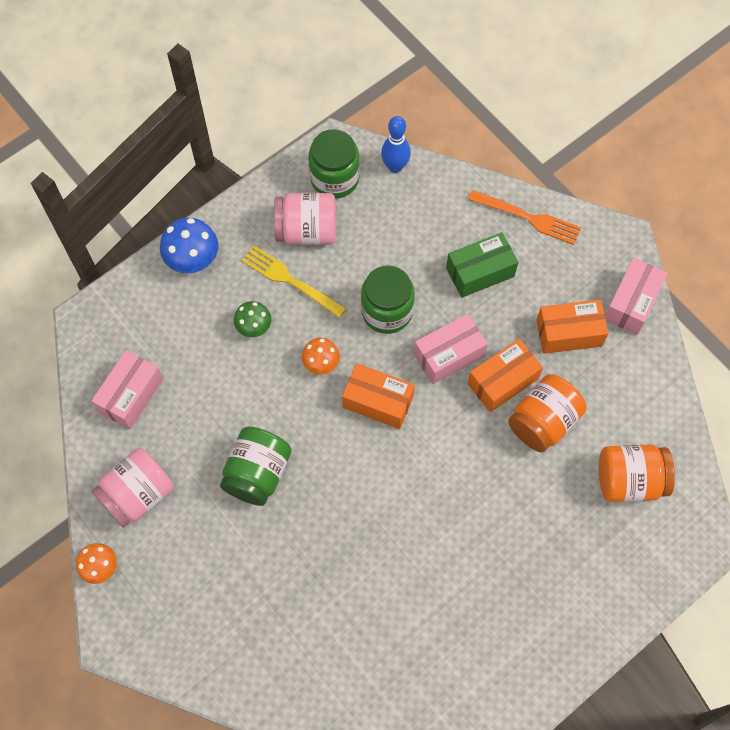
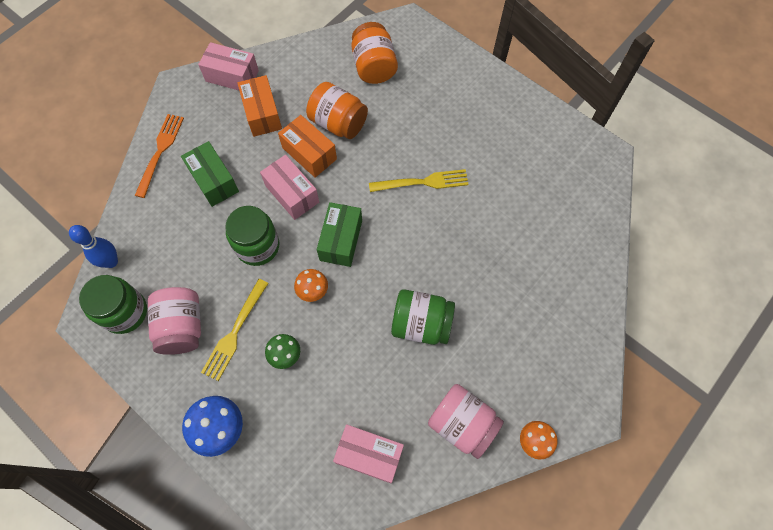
camera: 100 degrees left, 0 degrees up
orange box [342,363,415,429] -> green box [317,202,362,267]
none -> yellow fork [369,169,469,192]

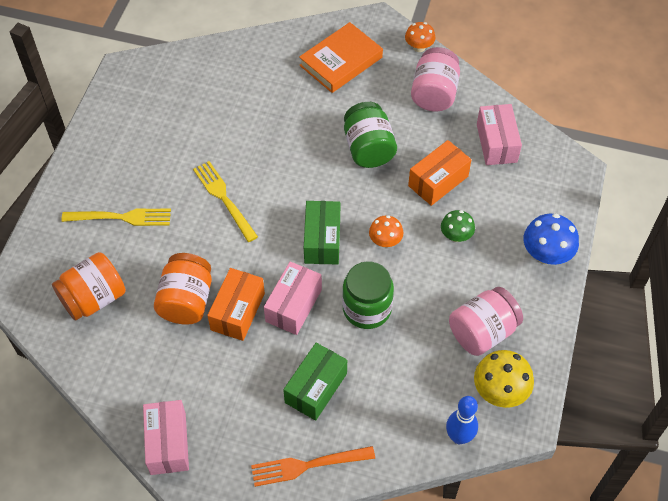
camera: 115 degrees left, 10 degrees down
green jar [79,275,147,334] -> yellow mushroom [474,350,534,408]
yellow fork [201,279,269,381] -> yellow fork moved to [61,209,171,226]
orange box [237,75,282,137] -> orange box moved to [408,140,472,206]
green box [317,202,362,267] -> green box turned 75 degrees counterclockwise [304,201,340,265]
none -> orange book [299,22,383,93]

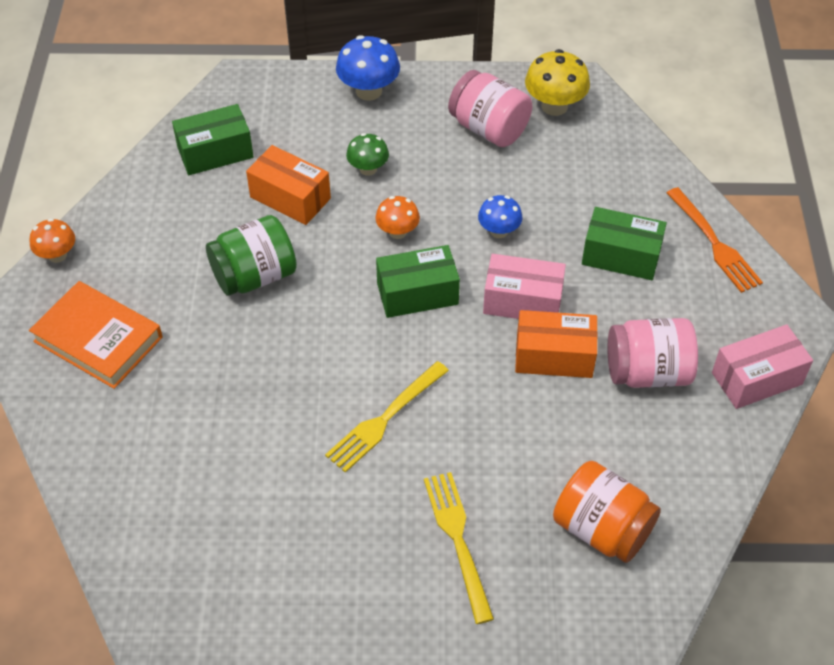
camera: 105 degrees left, 5 degrees down
orange jar [154,253,212,325] -> none
green jar [342,261,394,329] -> blue mushroom [478,195,523,238]
pink jar [411,47,460,112] -> pink jar moved to [608,318,698,388]
blue bowling pin [446,396,478,444] -> none
pink box [477,104,522,165] -> green box [172,104,254,175]

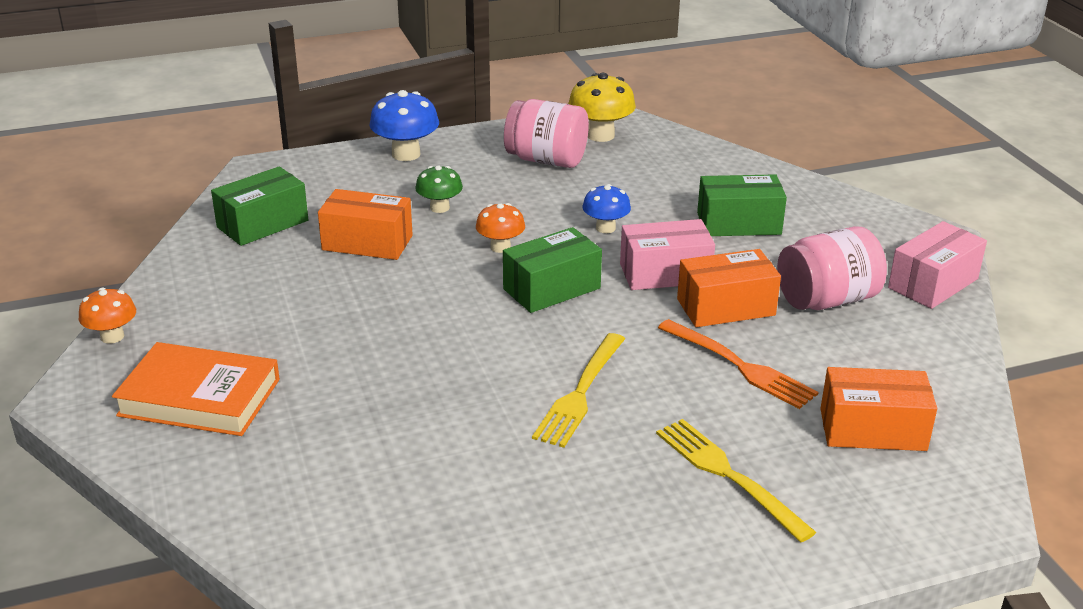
camera: 20 degrees left, 20 degrees down
green jar [206,215,297,296] -> none
orange jar [553,461,661,563] -> orange box [820,367,937,451]
orange fork [667,187,763,293] -> orange fork moved to [658,319,819,409]

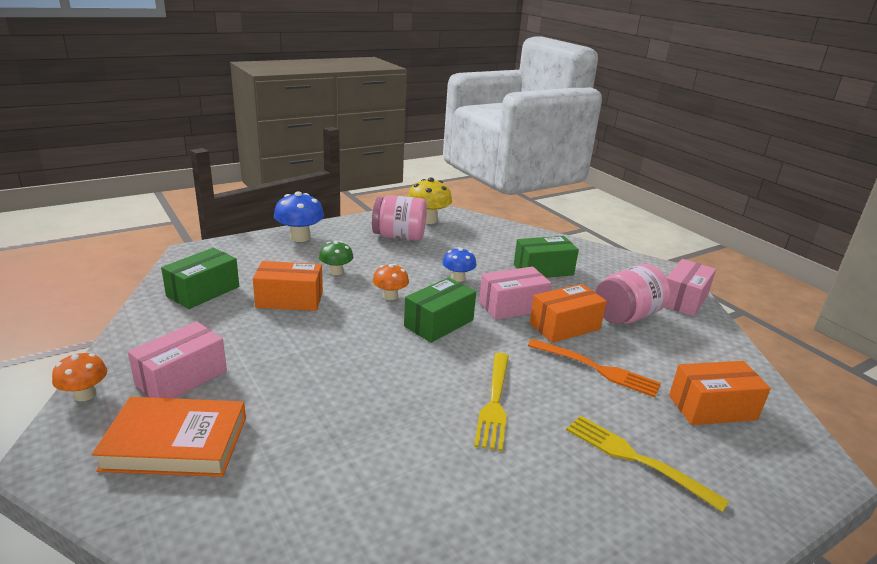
camera: 15 degrees left, 5 degrees down
none -> pink box [128,322,227,398]

